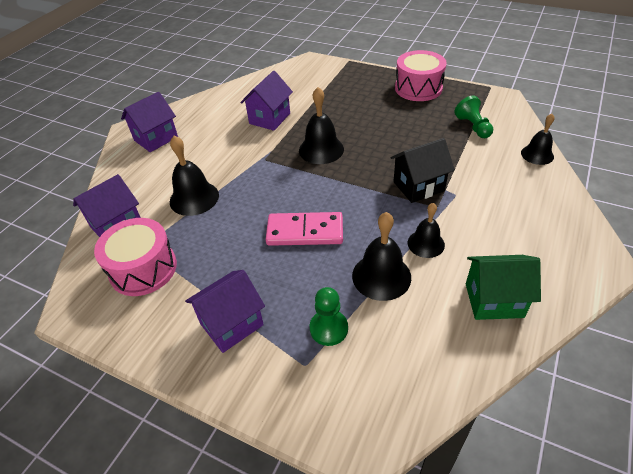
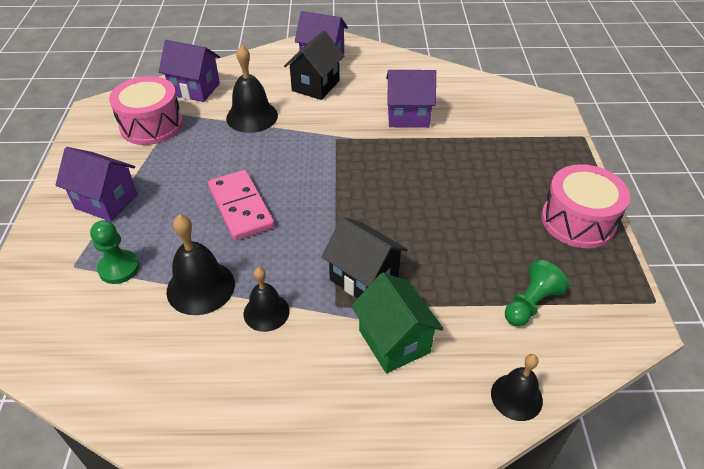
camera: 60 degrees right, 0 degrees up
black bell [299,87,344,164] -> none
green house [466,255,541,320] -> green house moved to [351,272,444,373]
none -> black house [284,30,344,100]

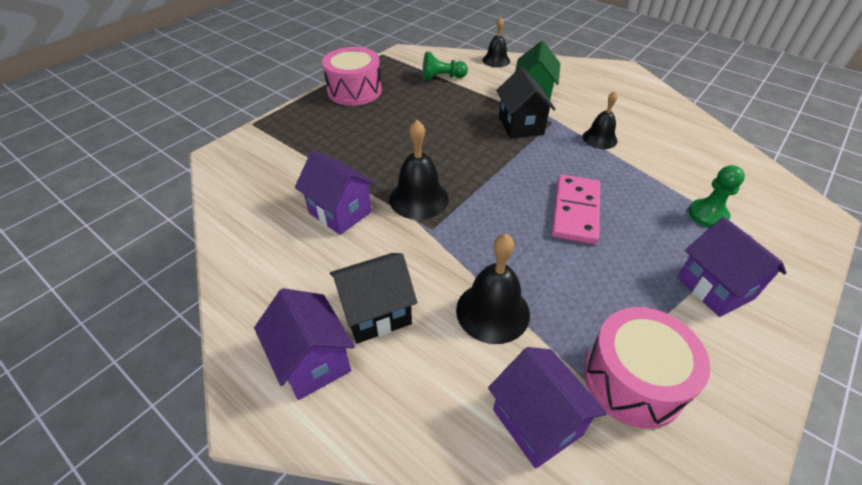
camera: 140 degrees left, 0 degrees up
black bell [167,214,235,315] -> black bell moved to [389,120,449,220]

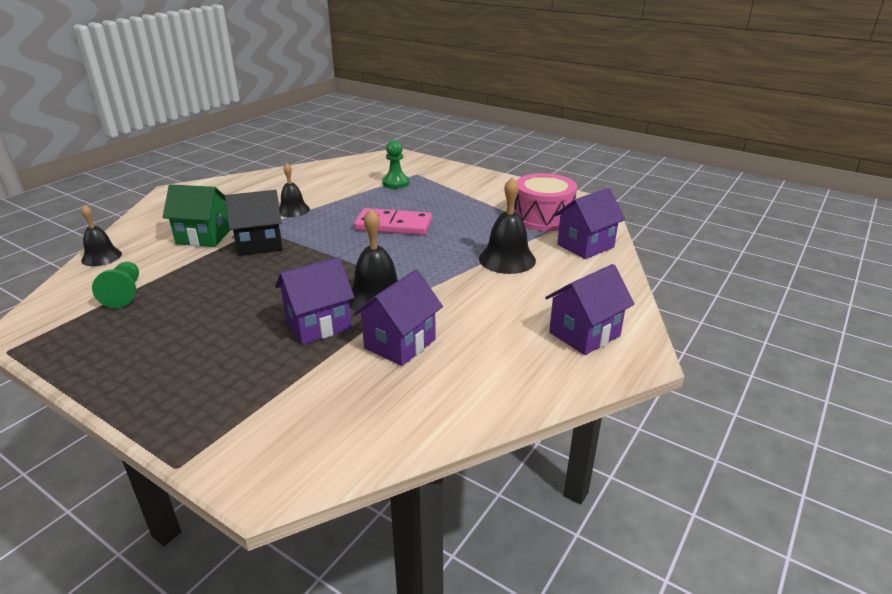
camera: 95 degrees left, 15 degrees down
pink drum [322,47,382,106] -> none
black house [330,253,417,344] -> none
purple house [677,217,787,317] -> purple house moved to [275,257,355,344]

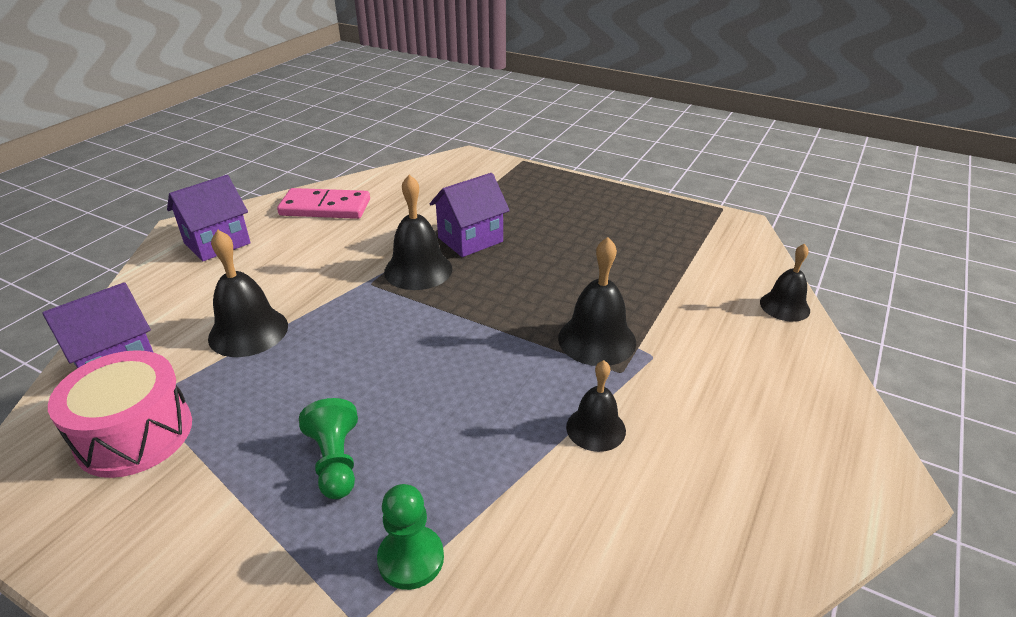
camera: 175 degrees right, 5 degrees up
green pawn [92,262,139,308] -> green pawn moved to [299,398,358,499]
green house [163,184,231,247] -> none
black house [225,190,283,256] -> black bell [558,237,636,366]
purple house [353,269,443,366] -> none
pink domino [354,208,432,235] -> pink domino moved to [277,188,370,219]

